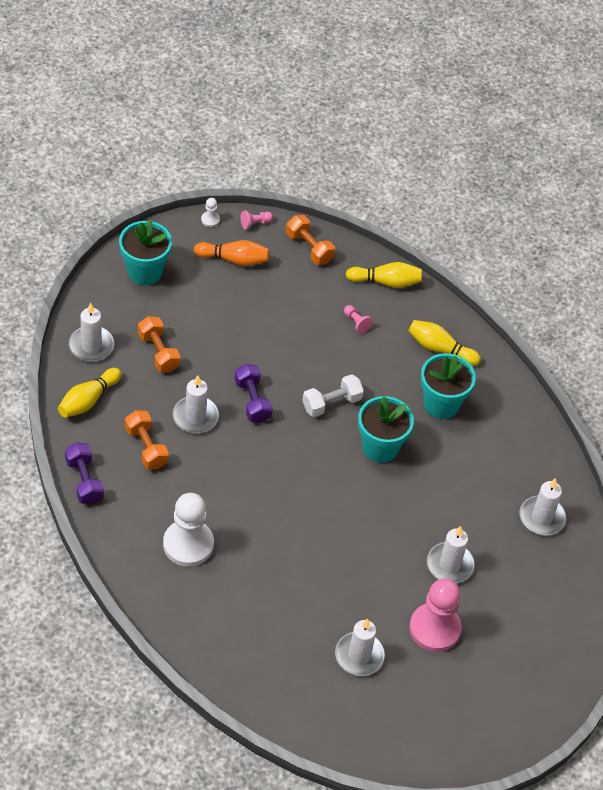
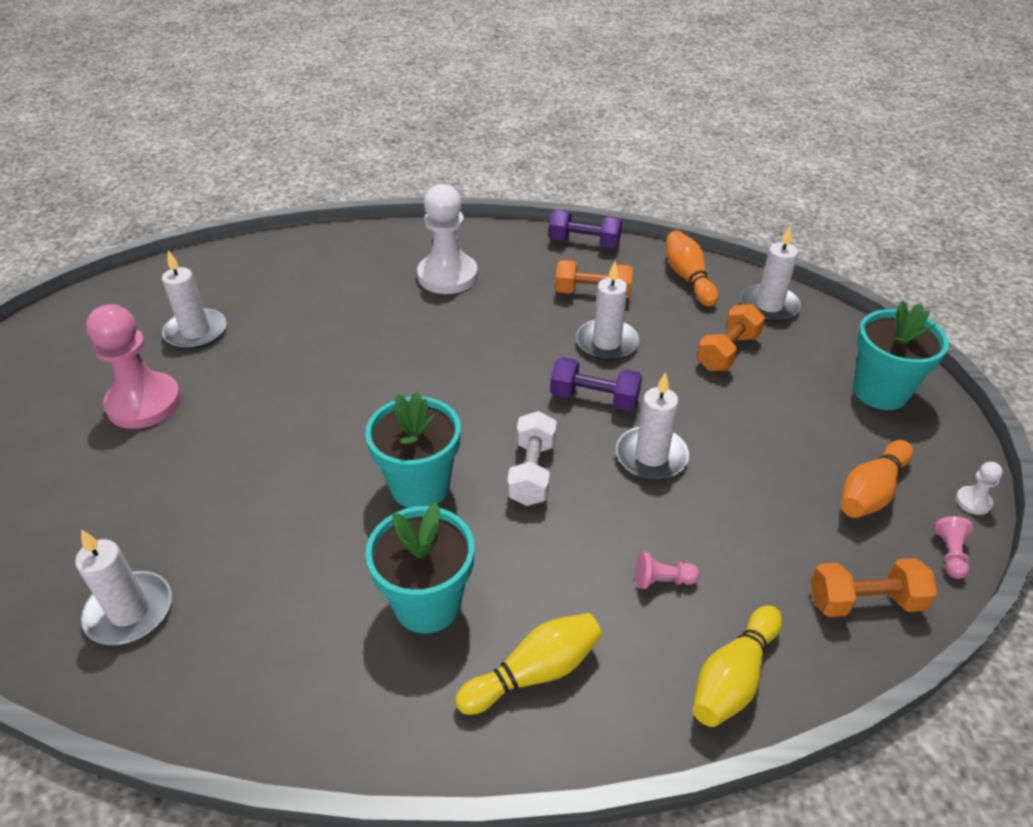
camera: 130 degrees right, 10 degrees down
yellow bowling pin [58,368,121,418] -> orange bowling pin [666,231,719,307]
orange dumbbell [138,316,181,373] -> orange dumbbell turned 60 degrees counterclockwise [697,304,765,371]
white candle [427,526,475,583] -> white candle moved to [616,372,689,480]

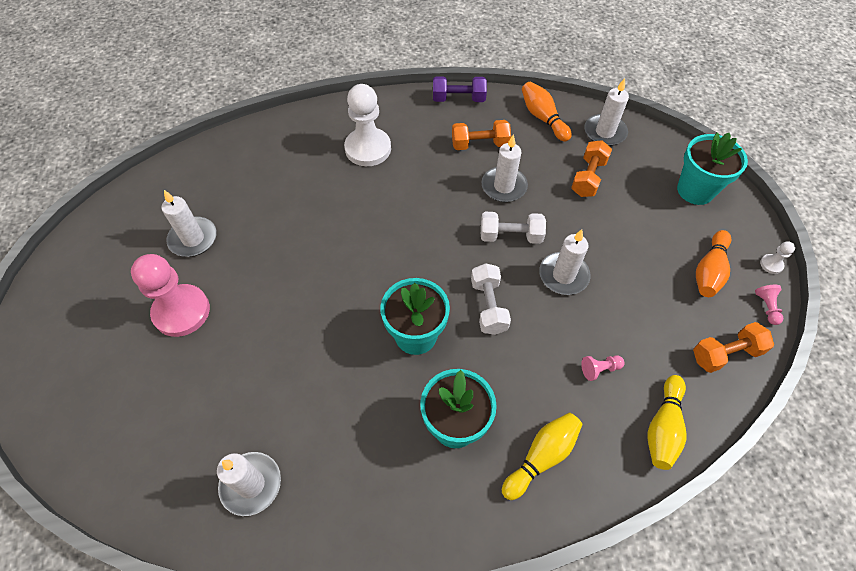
camera: 15 degrees left, 15 degrees up
purple dumbbell [550,357,642,411] -> white dumbbell [481,212,546,244]

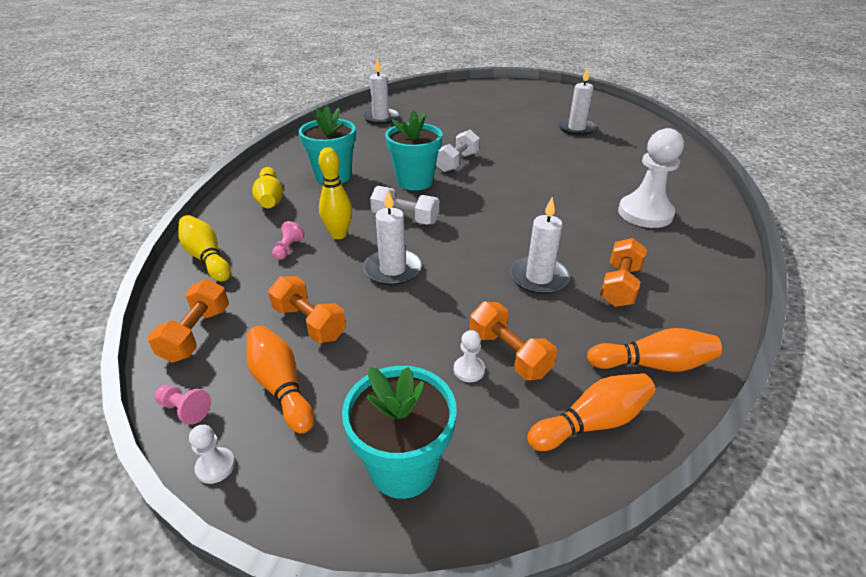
camera: 120 degrees right, 20 degrees down
pink pawn [131,254,210,337] -> none
purple dumbbell [433,76,487,102] -> none
white dumbbell [481,212,546,244] -> white dumbbell moved to [436,130,480,172]
white candle [584,78,629,146] -> orange bowling pin [527,373,656,451]
none -> orange dumbbell [268,276,346,343]
none -> yellow bowling pin [318,147,352,239]
none -> white pawn [454,330,485,382]

